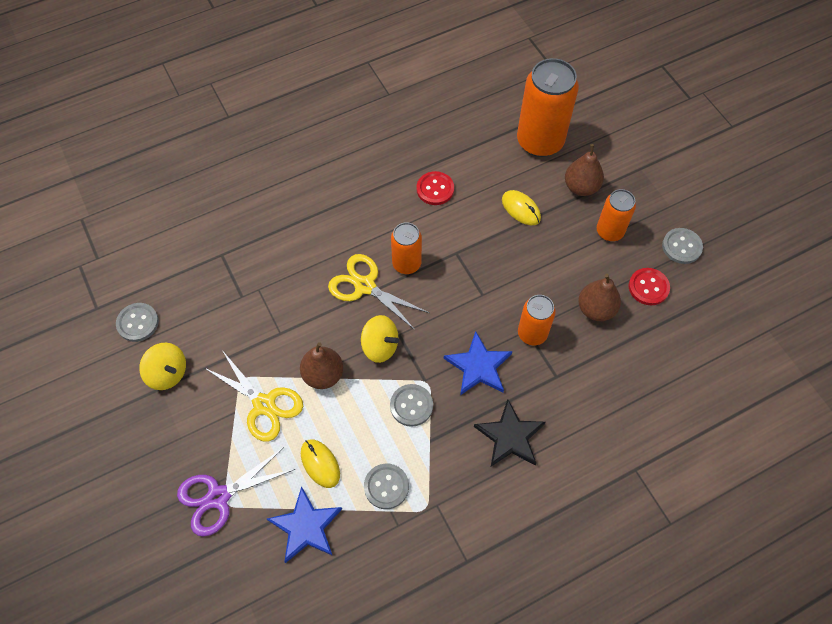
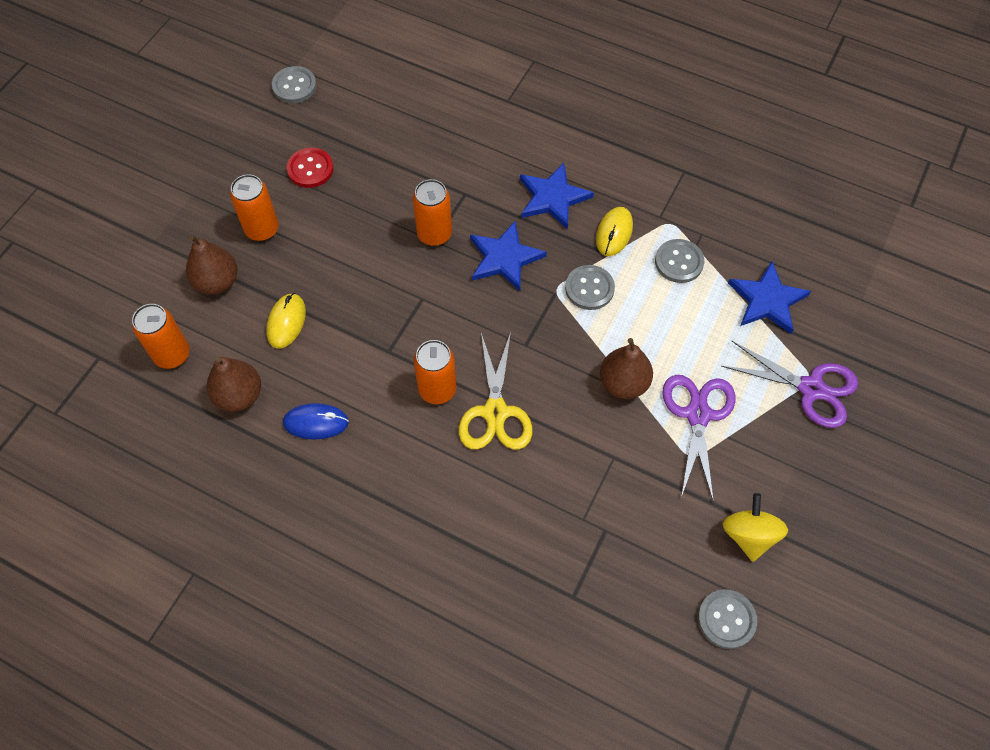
camera: 125 degrees left, 0 degrees up
yellow scissors [205,350,303,442] -> purple scissors [662,375,736,502]
yellow mouse [301,439,340,488] -> yellow mouse moved to [596,207,633,256]
yellow spinning top [361,315,399,363] -> none
red button [417,171,454,205] -> blue mouse [283,403,349,439]
black star [474,399,546,467] -> blue star [520,163,594,229]
orange can [517,58,579,157] -> orange can [132,304,190,369], size x0.56
brown pear [578,274,621,321] -> brown pear moved to [206,357,261,412]
grey button [662,228,703,264] -> grey button moved to [272,66,316,103]

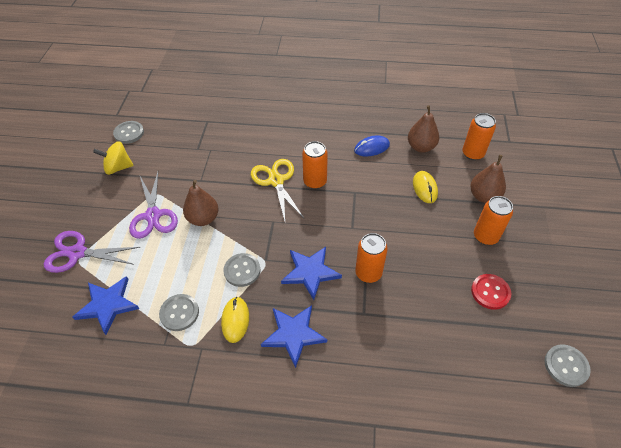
camera: 160 degrees right, 10 degrees down
yellow spinning top [723,493,788,562] -> yellow spinning top turned 105 degrees clockwise [93,141,134,175]

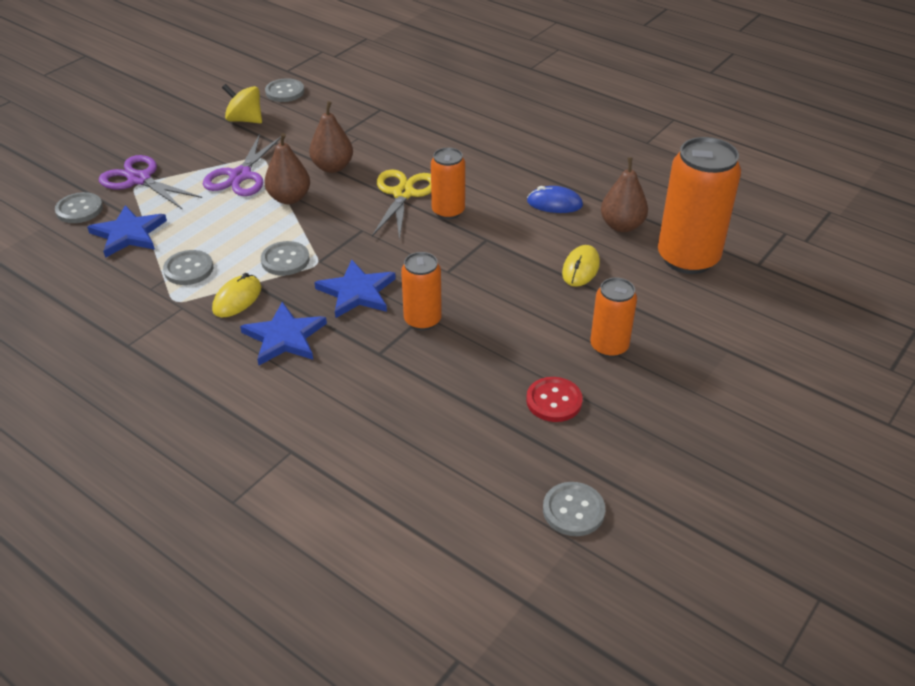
camera: 30 degrees right, 10 degrees down
orange can [462,113,496,160] -> orange can [658,137,741,274], size x1.78
brown pear [470,155,506,203] -> brown pear moved to [309,101,353,173]
none -> grey button [55,192,103,223]

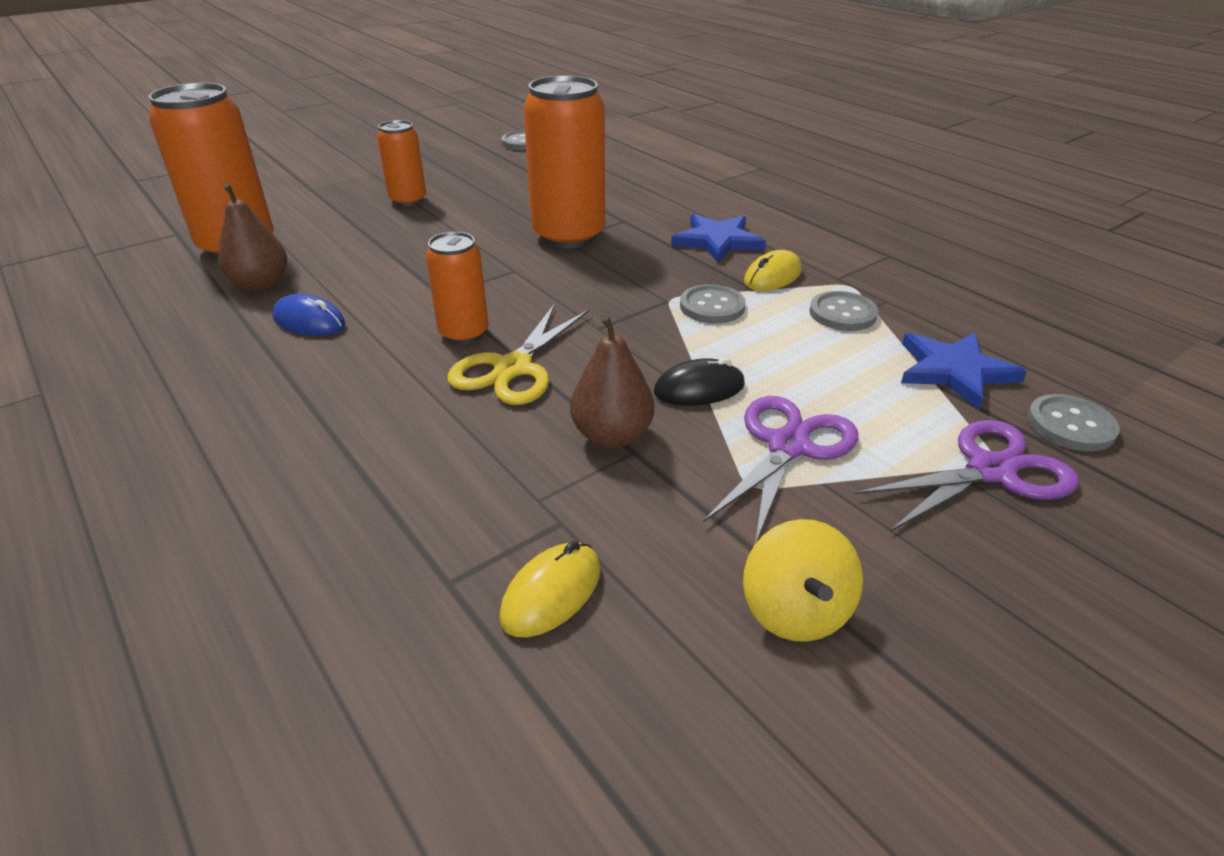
camera: 165 degrees left, 5 degrees down
purple scissors [99,155,202,210] -> purple scissors turned 75 degrees counterclockwise [854,420,1079,532]
yellow spinning top [222,84,262,123] -> yellow spinning top turned 45 degrees clockwise [743,519,863,642]
brown pear [264,133,310,204] -> black mouse [654,358,745,406]
grey button [265,78,304,102] -> none
blue star [314,260,396,318] -> none
orange can [401,252,442,330] -> orange can [523,75,605,249], size x1.78
red button [526,377,583,422] -> none
yellow mouse [562,245,600,287] -> yellow mouse moved to [499,541,600,637]

